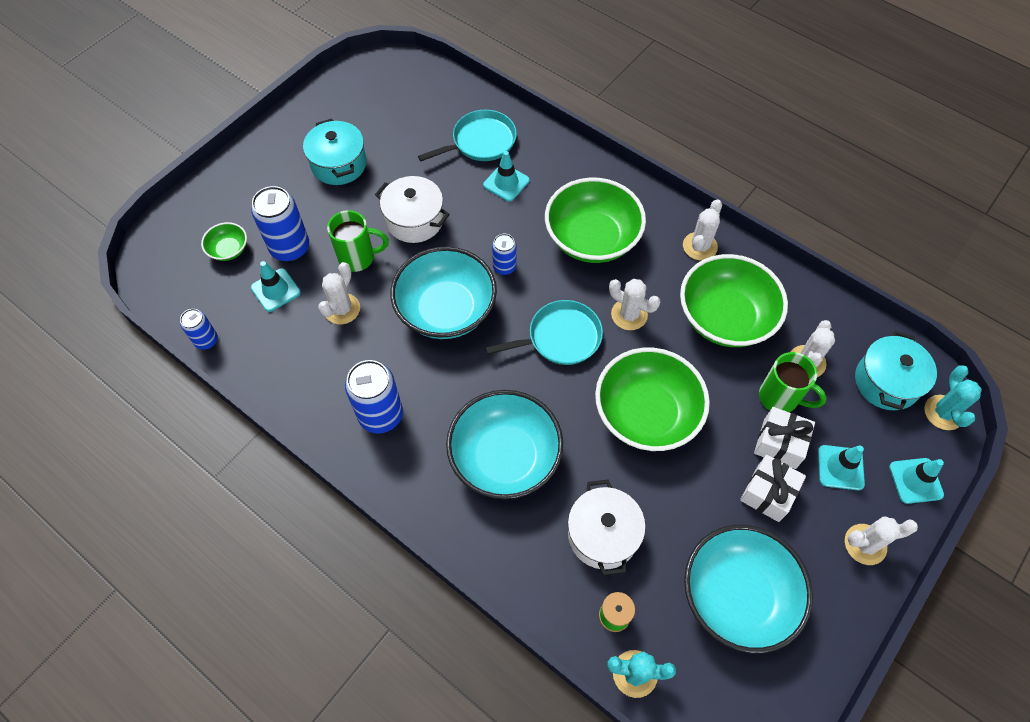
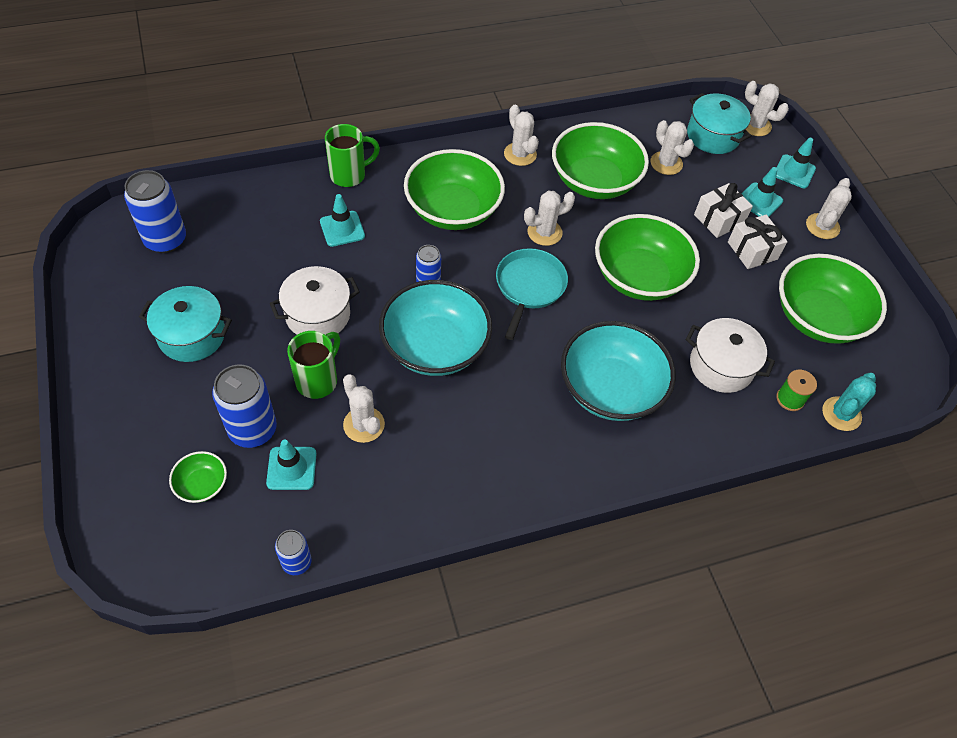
camera: 60 degrees left, 5 degrees down
blue can [345,360,403,434] -> blue can moved to [124,170,186,253]
turquoise pan [418,110,517,161] -> none
turquoise bowl [684,525,813,653] -> green bowl [779,254,887,344]
green mug [759,352,827,412] -> green mug moved to [325,124,380,187]
turquoise cactus [924,365,982,430] -> white cactus [745,81,789,136]

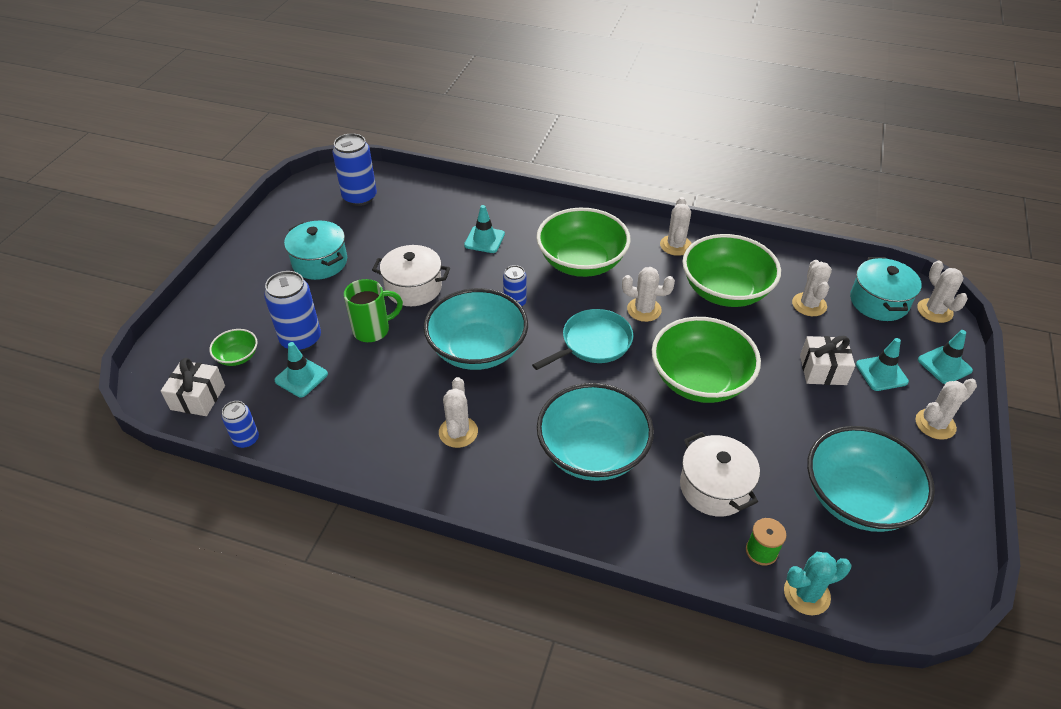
camera: 40 degrees right, 10 degrees down
green mug [325,124,380,187] -> none
white cactus [343,374,385,443] -> white cactus moved to [439,377,478,448]
white gift [728,215,788,269] -> white gift moved to [161,358,225,416]
green bowl [779,254,887,344] -> turquoise bowl [807,426,935,532]

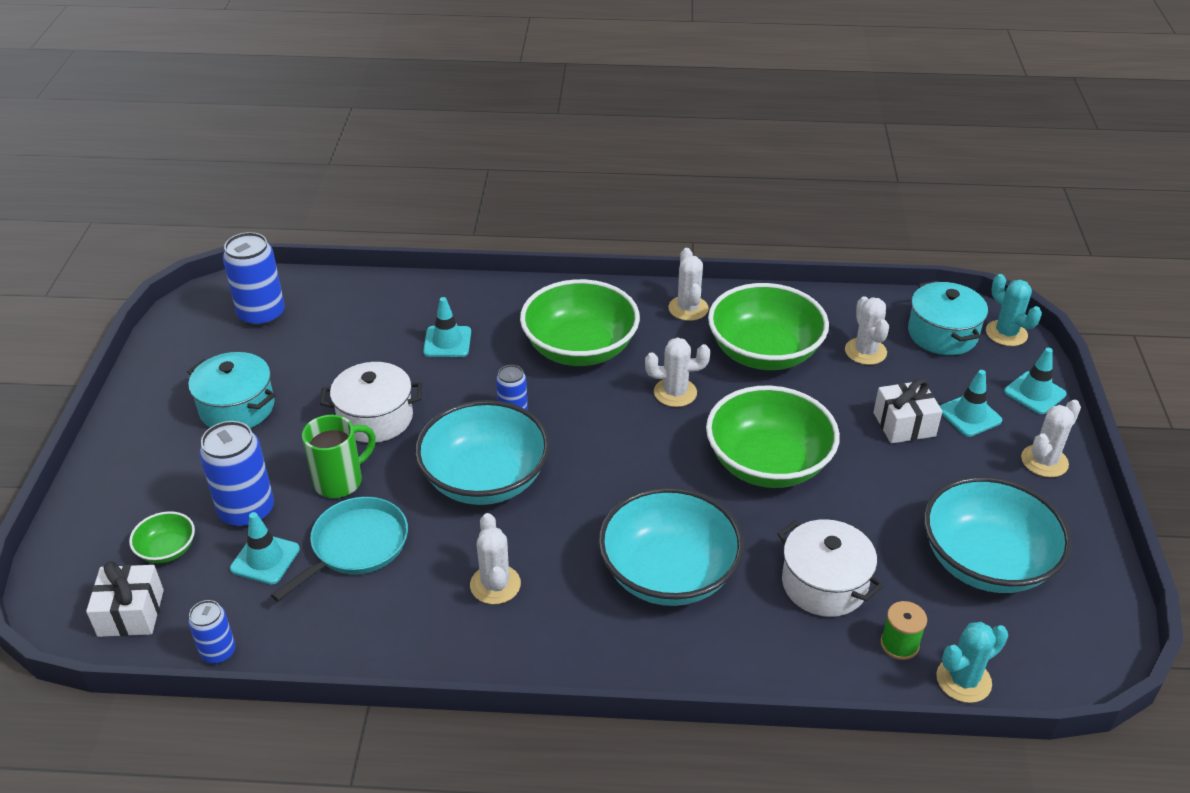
camera: 15 degrees left, 5 degrees down
turquoise pan [532,309,633,370] -> turquoise pan moved to [271,497,408,602]
white cactus [917,261,968,323] -> turquoise cactus [986,274,1042,346]

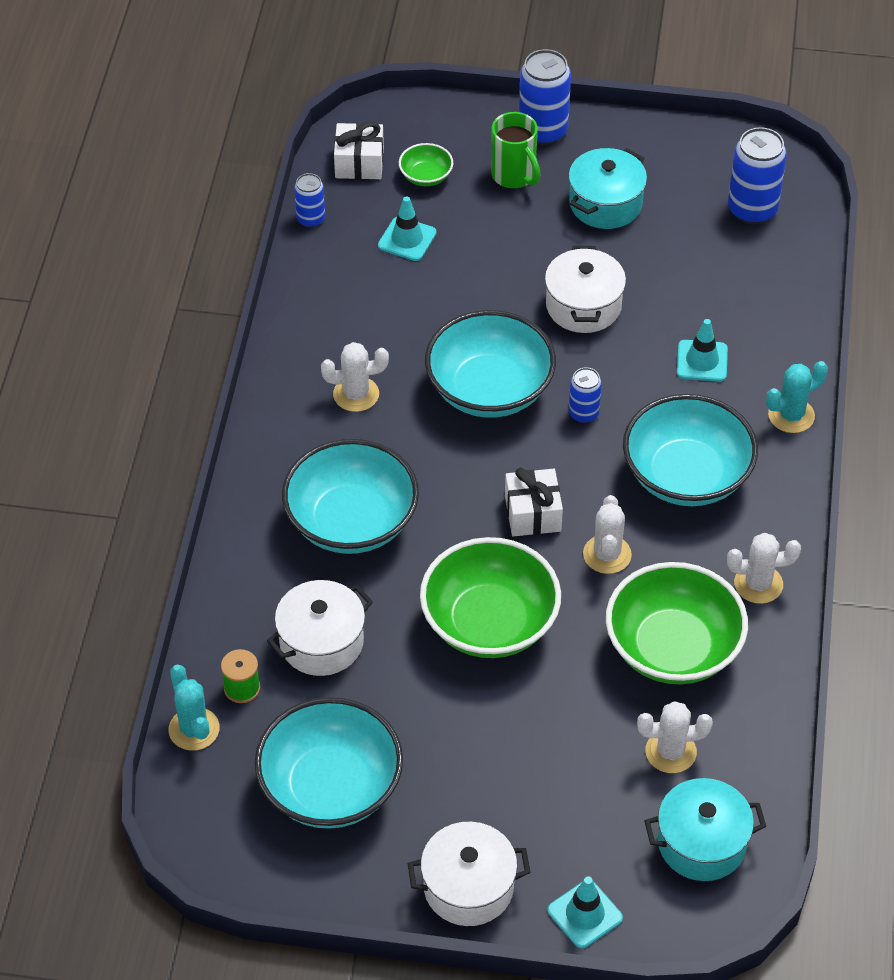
camera: 95 degrees right, 10 degrees up
blue can [199,421,274,528] -> blue can moved to [519,49,571,145]
turquoise pan [271,497,408,602] -> none
green mug [302,415,376,498] -> green mug moved to [491,112,541,188]
green bowl [520,279,640,366] -> turquoise bowl [623,394,758,506]
white gift [873,378,942,444] -> white gift moved to [505,467,563,537]
turquoise traffic cone [940,370,1002,437] -> none
turquoise cactus [986,274,1042,346] -> turquoise cactus moved to [766,361,828,433]
white cactus [1021,400,1081,477] -> white pot [408,822,531,926]

